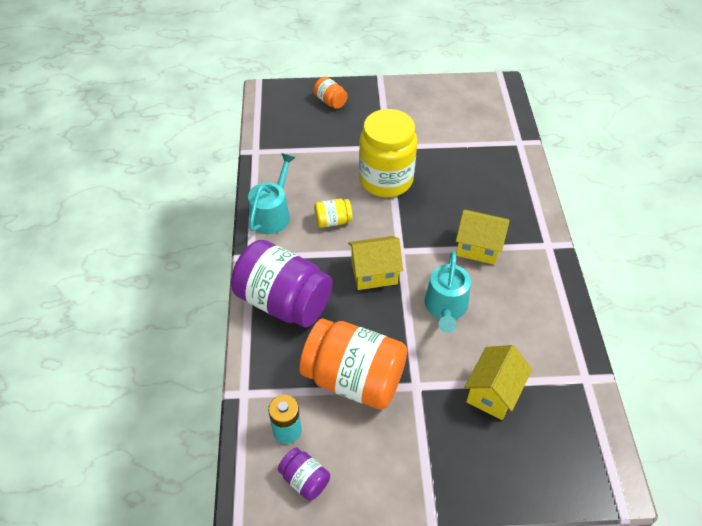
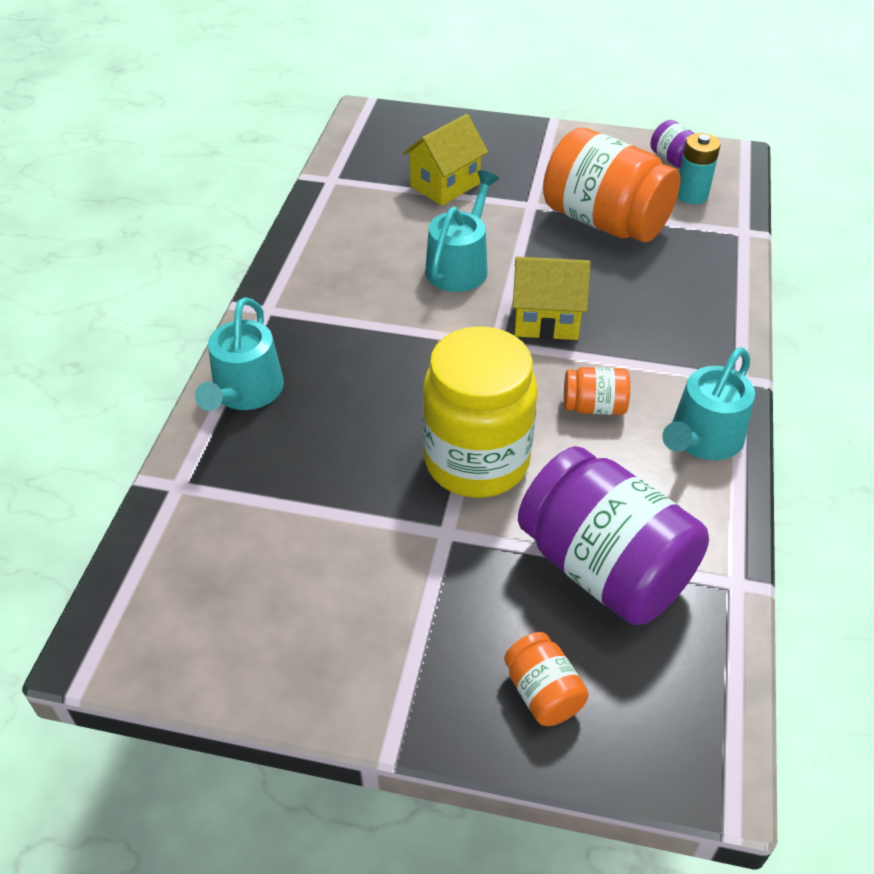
camera: 165 degrees left, 5 degrees down
purple jar [231,240,333,327] -> purple jar moved to [518,446,709,625]
yellow jar [314,198,353,228] -> orange jar [564,367,630,415]
yellow house [456,210,510,265] -> none
none -> turquoise watering can [195,297,284,411]

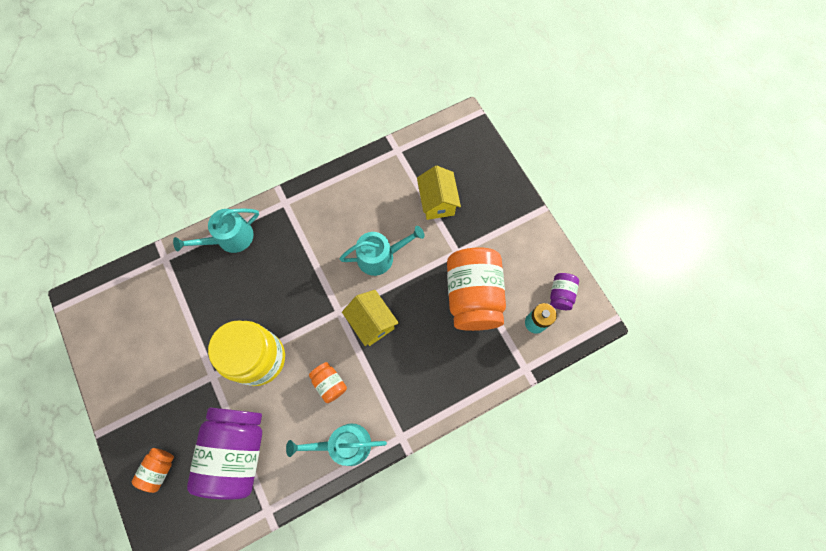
camera: 50 degrees right, 25 degrees up
yellow house [403,114,488,206] -> yellow house turned 75 degrees clockwise [417,166,461,220]

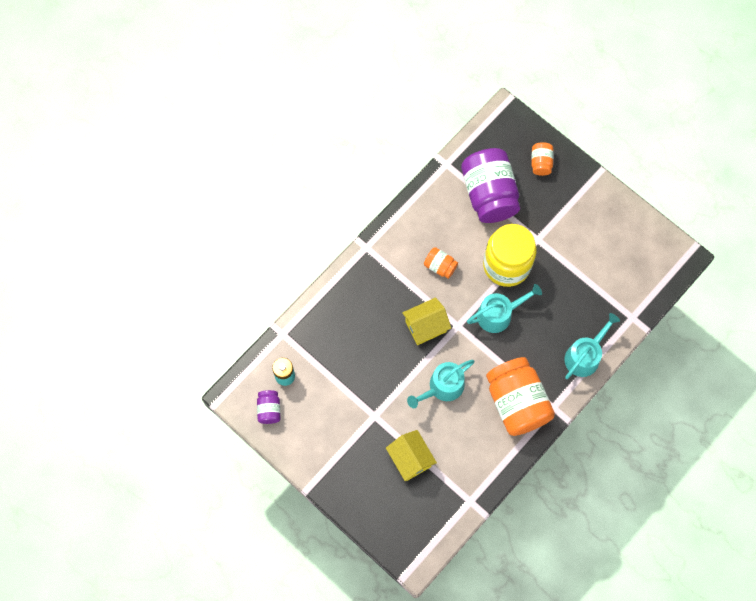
camera: 160 degrees right, 0 degrees up
turquoise watering can [286,424,387,466] -> turquoise watering can moved to [467,284,542,333]
yellow house [342,290,399,346] -> yellow house turned 60 degrees counterclockwise [402,297,451,345]
orange jar [447,247,506,331] -> orange jar moved to [486,357,555,436]

